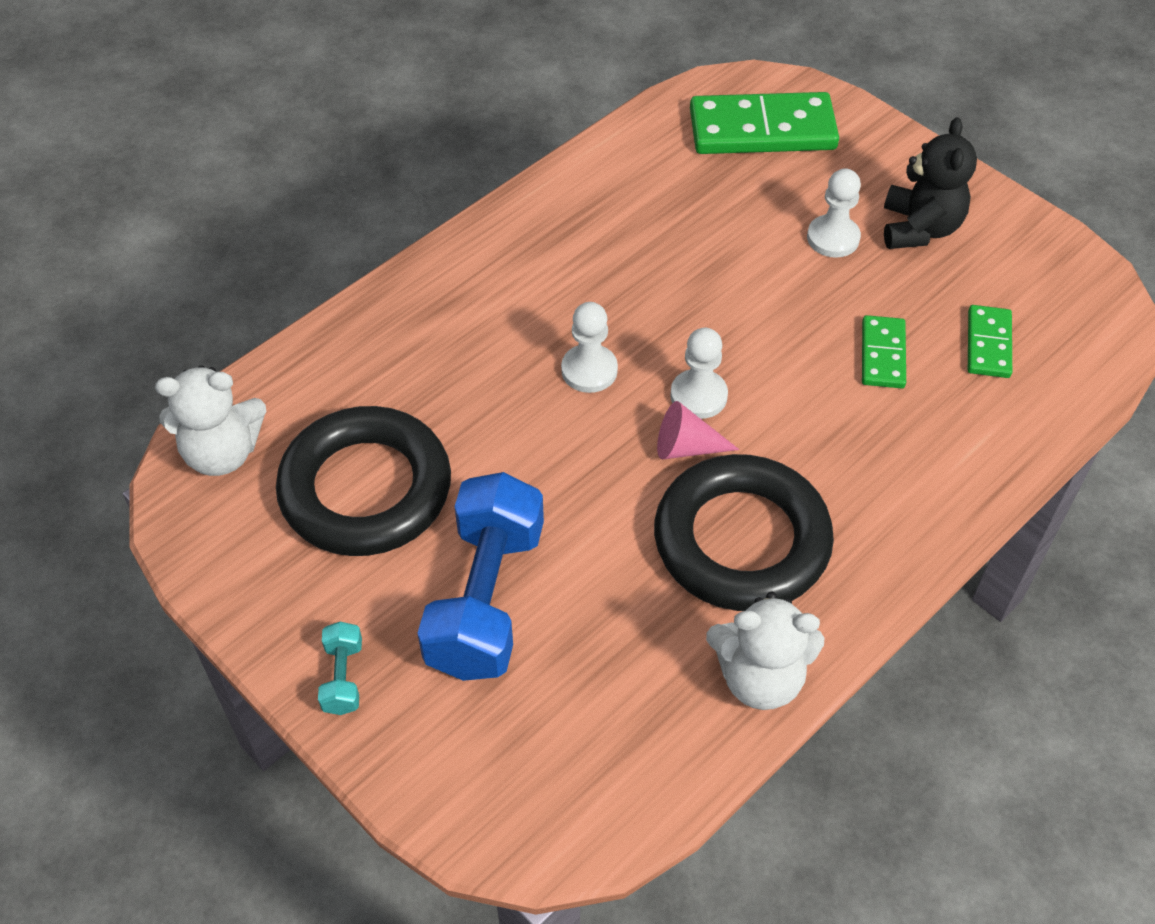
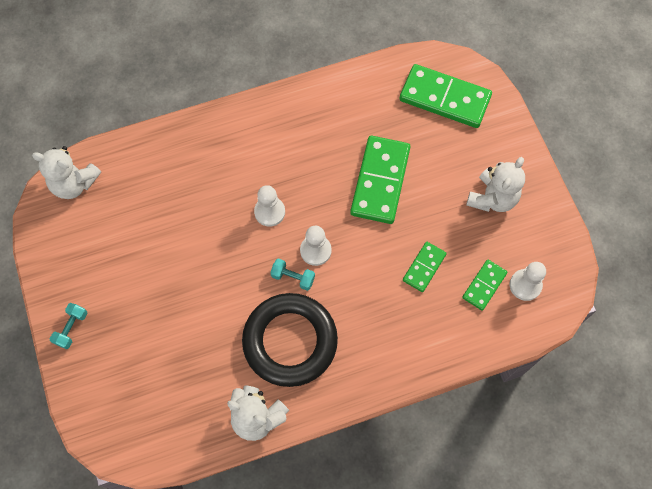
camera: 25 degrees right, 15 degrees up
black ring [276,406,451,556] -> none
blue dumbbell [418,472,544,681] -> none
pink cone [657,401,739,460] -> turquoise dumbbell [270,258,315,291]
white pawn [807,168,861,258] -> white pawn moved to [510,262,546,301]
black teddy bear [884,117,977,249] -> white teddy bear [466,157,525,212]
none -> green domino [350,136,411,224]

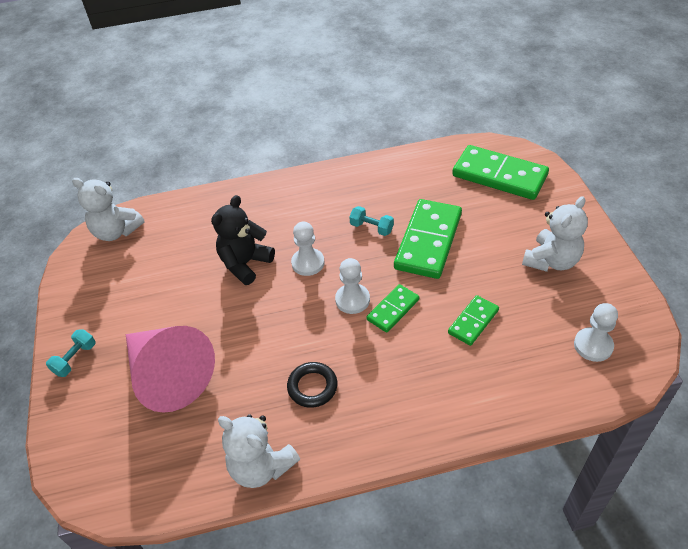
camera: 10 degrees right, 20 degrees down
black ring [242,293,338,387] -> black ring [287,362,337,408], size x0.46
turquoise dumbbell [270,258,315,291] -> turquoise dumbbell moved to [350,206,394,236]
green domino [462,260,507,311] -> green domino moved to [367,284,419,333]
none -> pink cone [126,326,215,413]
none -> black teddy bear [211,195,275,285]

